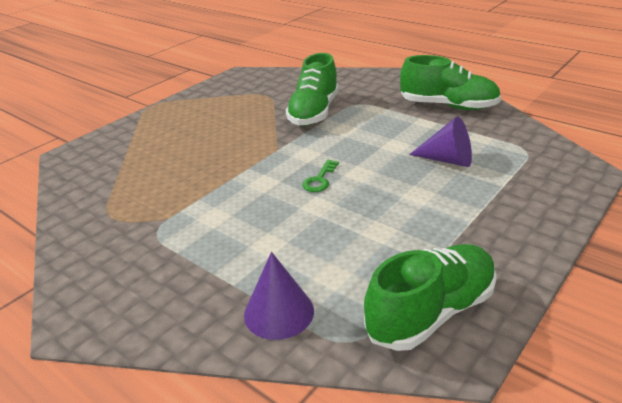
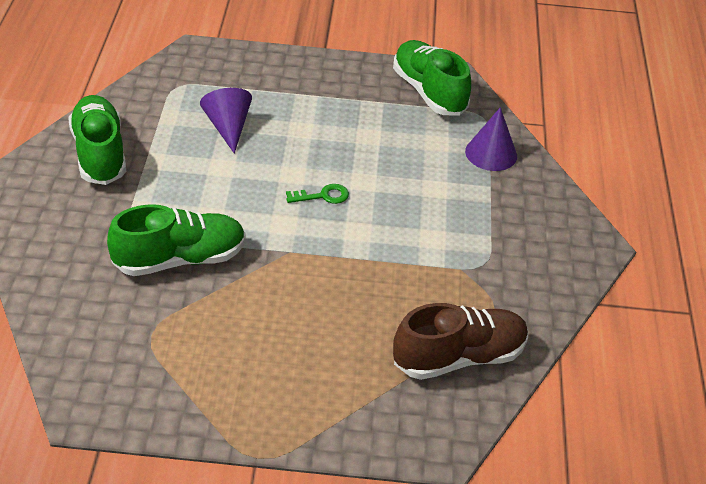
camera: 130 degrees left, 10 degrees up
green shoe [364,244,497,351] -> green shoe turned 45 degrees clockwise [393,40,471,116]
none -> brown shoe [393,303,528,380]

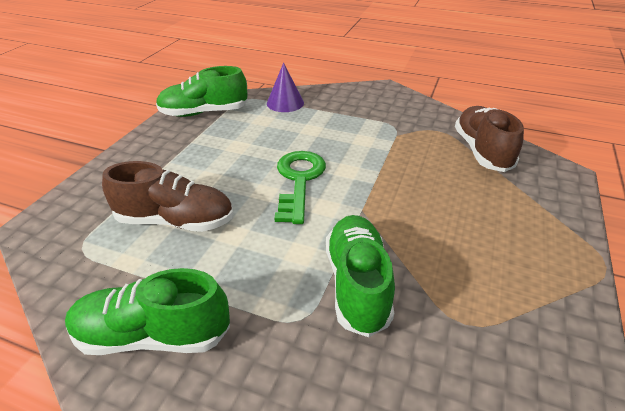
camera: 70 degrees left, 5 degrees down
purple cone [200,88,252,154] -> brown shoe [102,161,233,232]
green key [286,184,349,204] -> green key [274,151,326,224], size x2.06

